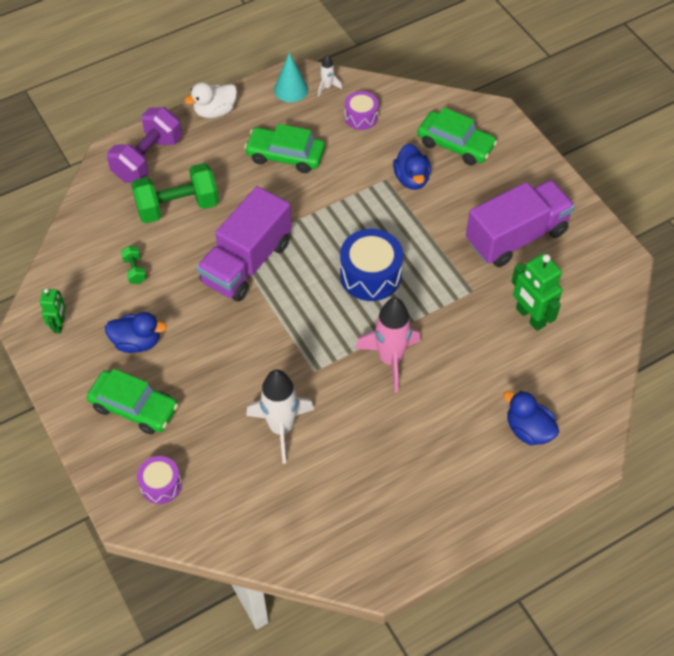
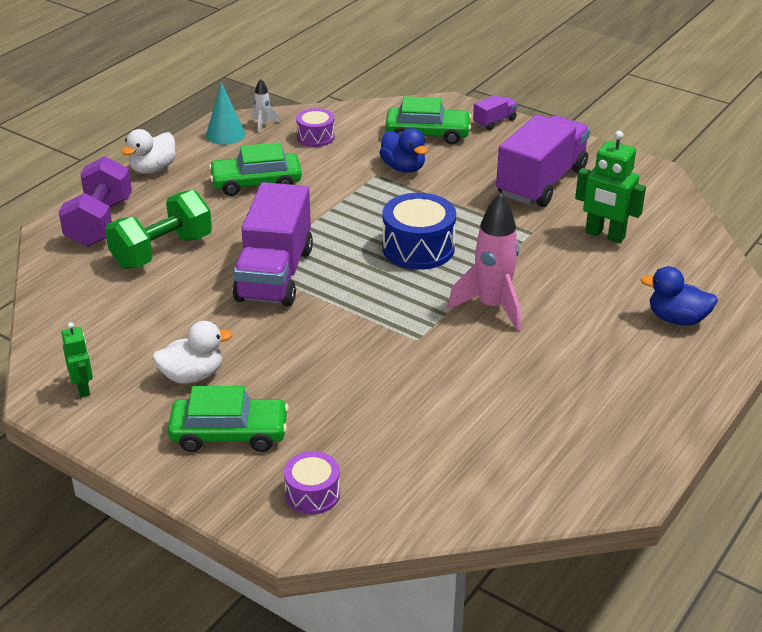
camera: 25 degrees left, 20 degrees down
blue duck [105,312,167,353] -> white duck [152,321,233,384]
green dumbbell [121,246,147,284] -> none
white rocket [246,369,314,464] -> none
none -> purple truck [473,95,518,130]

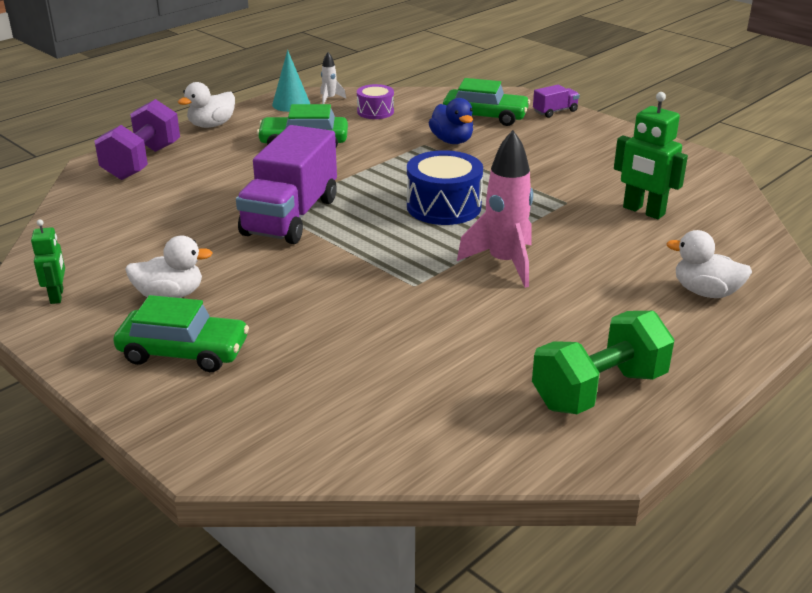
camera: 10 degrees right, 5 degrees down
green dumbbell [105,190,212,269] -> green dumbbell moved to [532,311,674,414]
purple drum [284,451,340,515] -> none
purple truck [496,115,590,207] -> none
blue duck [641,266,718,325] -> white duck [666,230,752,298]

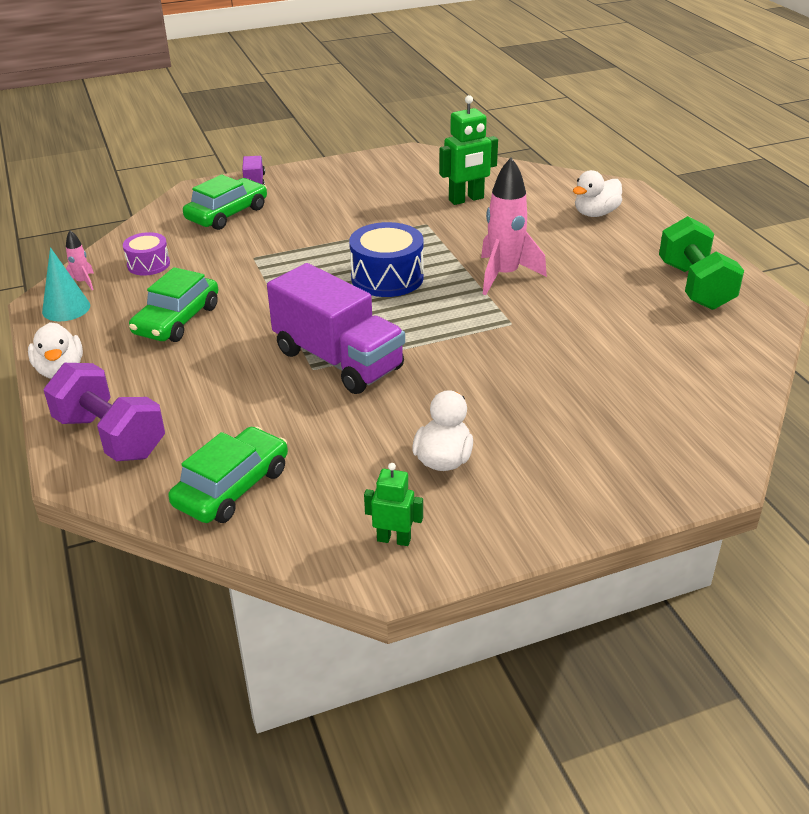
camera: 65 degrees left, 5 degrees up
green car [113,295,249,372] -> green car moved to [168,427,288,523]
white rocket [320,52,346,104] -> pink rocket [66,230,94,290]
blue duck [429,98,473,144] -> none

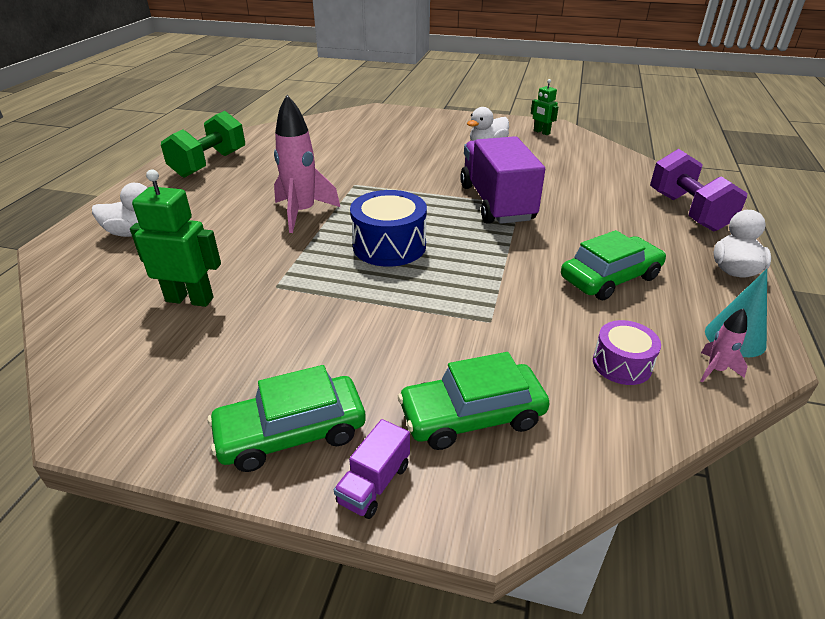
camera: 145 degrees left, 0 degrees up
green car [168,427,288,523] -> green car moved to [208,365,366,472]

